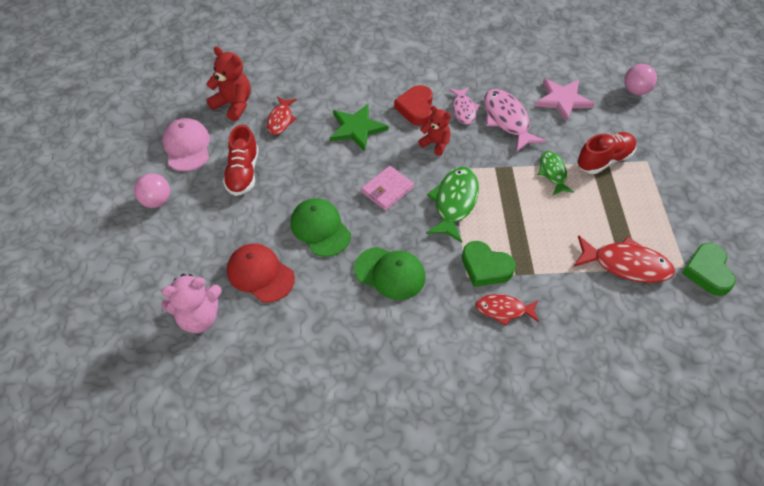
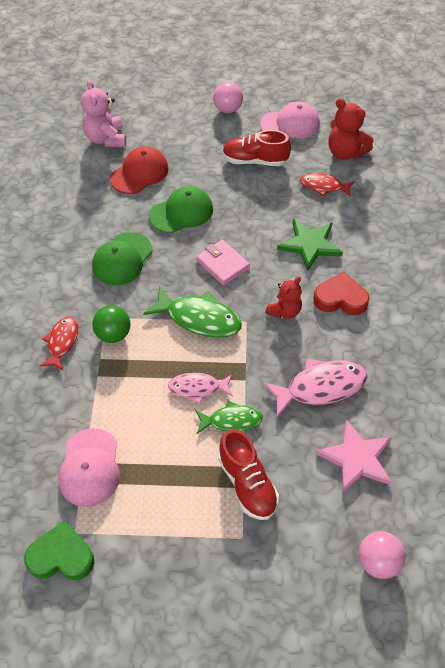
camera: 95 degrees right, 0 degrees up
red teddy bear [206,46,251,121] -> red teddy bear turned 90 degrees clockwise [328,98,374,160]
pink fish [449,87,480,125] -> pink fish moved to [168,373,233,404]
green heart [462,241,516,287] -> green ball [92,305,131,343]
red fish [574,235,675,283] -> pink cap [58,428,120,507]

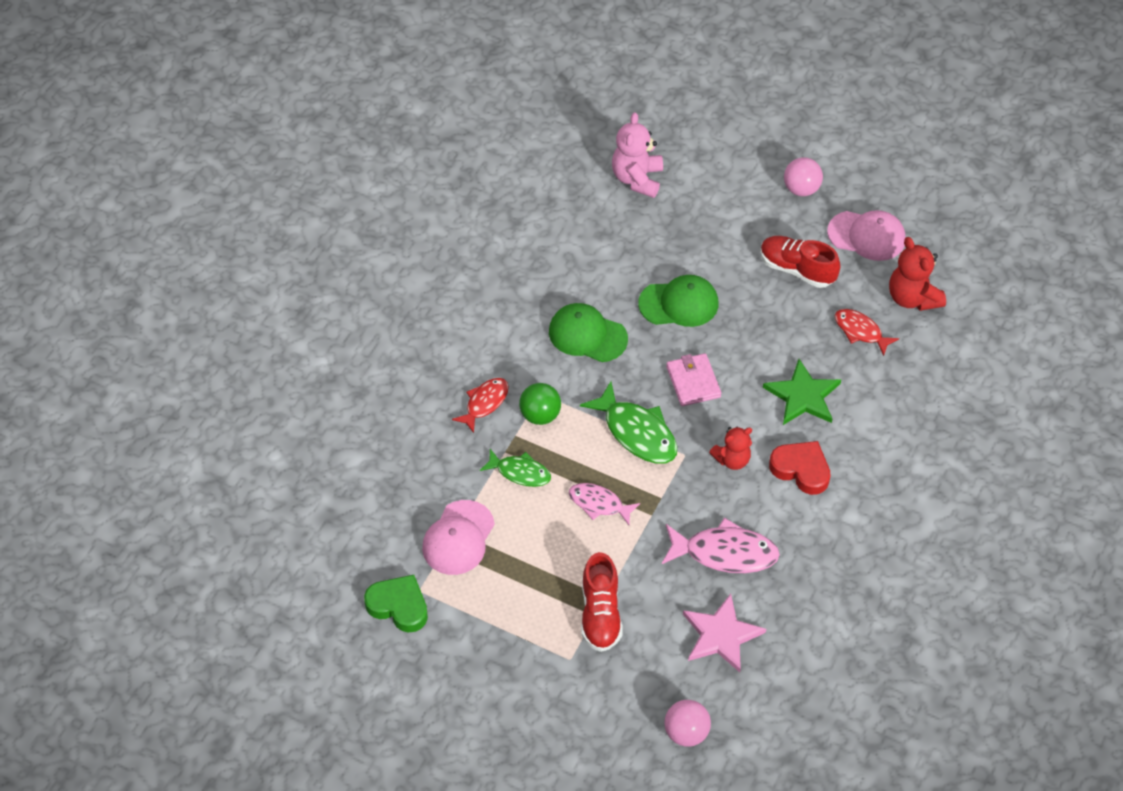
camera: 25 degrees right, 0 degrees up
green cap [92,232,153,285] -> green cap turned 60 degrees clockwise [549,303,628,362]
red cap [110,146,169,194] -> none
green fish [195,401,263,434] -> green fish moved to [480,449,551,487]

